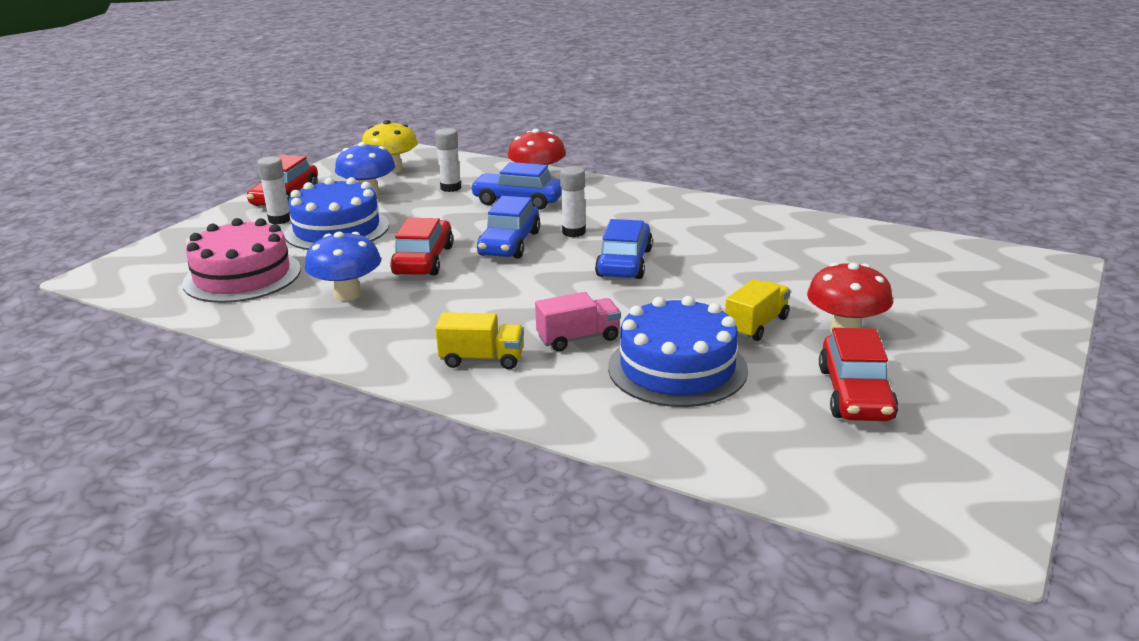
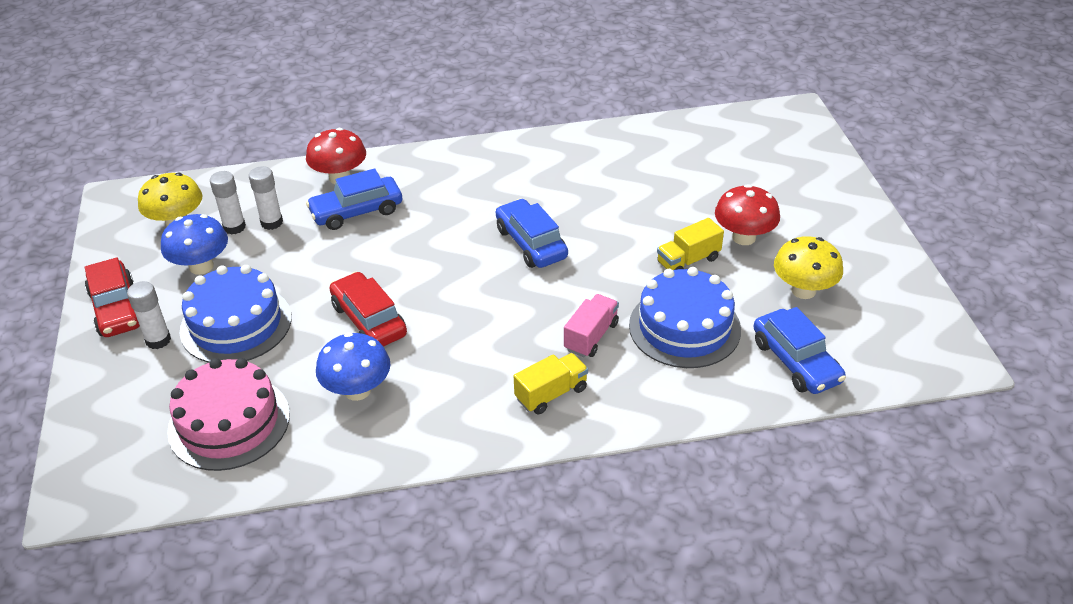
camera: 40 degrees left, 15 degrees up
blue car [477,196,540,259] -> blue car moved to [754,307,846,394]
white glue stick [560,166,586,237] -> white glue stick moved to [210,171,246,235]
yellow truck [725,279,791,341] -> yellow truck turned 120 degrees counterclockwise [657,218,724,270]
red car [819,328,898,421] -> yellow mushroom [774,236,843,299]

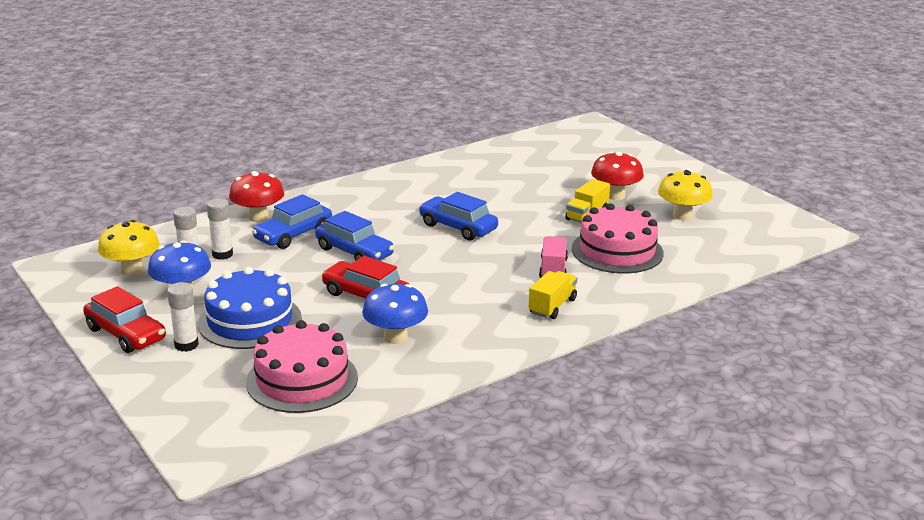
camera: 25 degrees left, 15 degrees down
blue cake [629,267,741,368] -> pink cake [572,203,664,274]
blue car [754,307,846,394] -> blue car moved to [315,211,394,261]

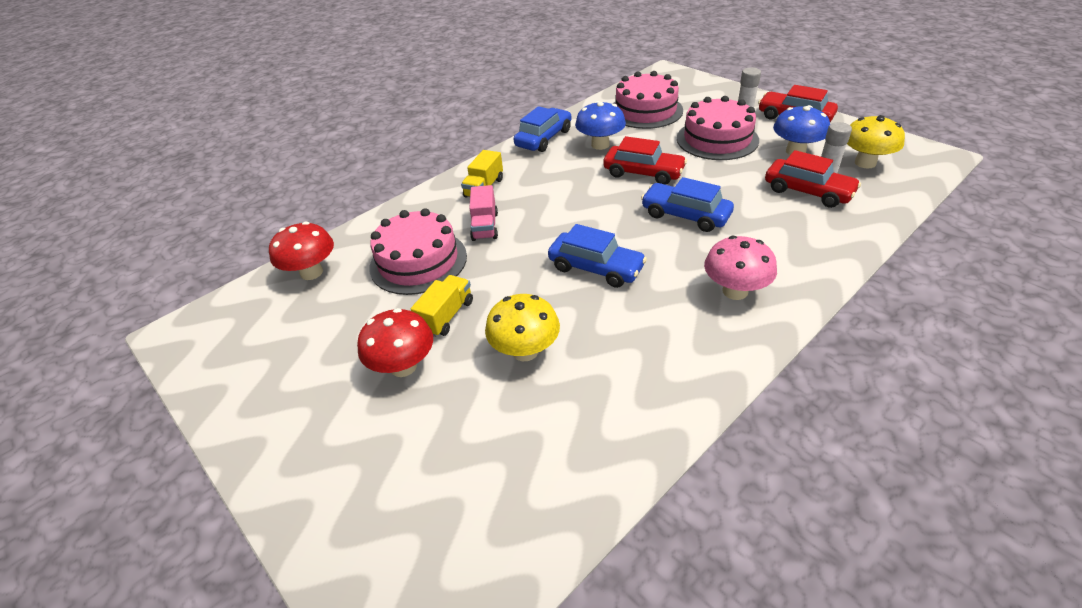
camera: 175 degrees right, 15 degrees up
blue cake [198,267,302,349] -> pink cake [677,96,759,160]
white glue stick [207,198,233,260] -> red car [765,150,861,208]
red mushroom [229,171,284,222] -> red mushroom moved to [269,222,334,280]
blue car [252,194,332,249] -> blue car moved to [514,106,572,152]
yellow mushroom [658,170,713,220] -> yellow mushroom moved to [485,294,560,361]
none -> pink mushroom [704,236,777,300]

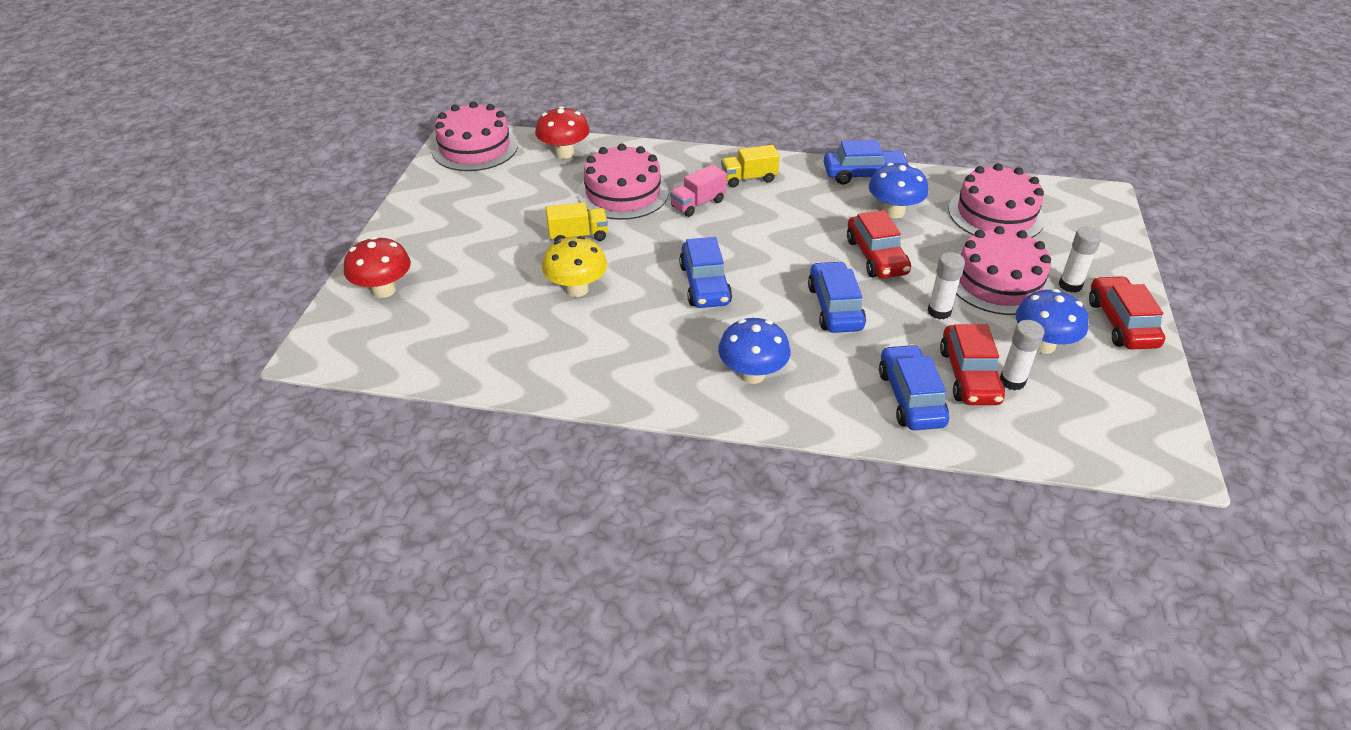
camera: 50 degrees right, 0 degrees up
red mushroom [357,308,433,377] -> red mushroom moved to [344,236,411,298]
pink mushroom [704,236,777,300] -> blue mushroom [718,318,791,384]
yellow mushroom [847,115,905,168] -> none
none -> pink cake [432,101,518,171]
none -> blue car [879,344,949,430]
none -> white glue stick [927,252,965,319]

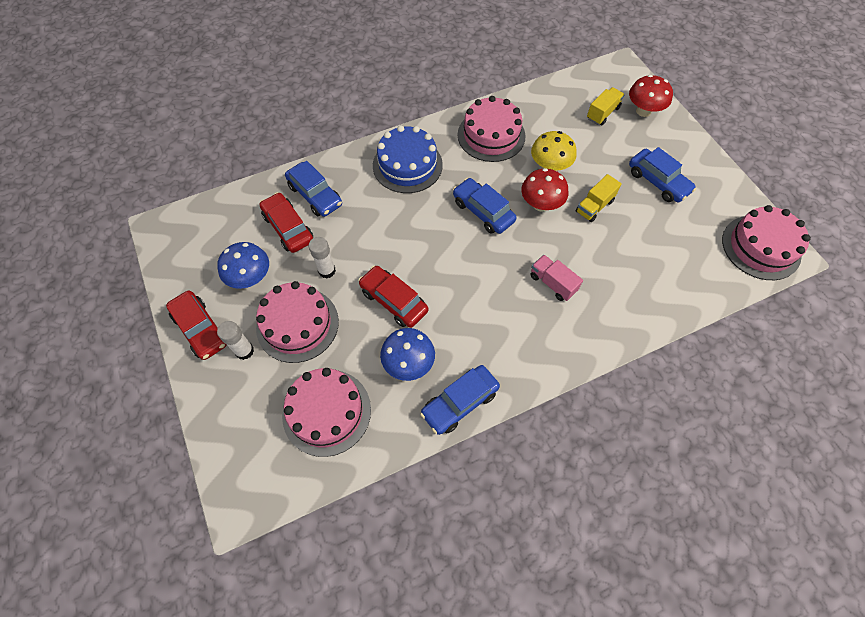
camera: 145 degrees right, 20 degrees up
red mushroom [535,106,590,159] -> red mushroom moved to [521,168,568,212]
pink cake [578,144,669,220] -> pink cake moved to [458,96,525,162]
pink truck [670,164,727,217] -> pink truck turned 60 degrees counterclockwise [530,255,583,301]
blue mushroom [718,318,791,384] -> blue cake [373,125,443,193]
yellow truck [721,145,780,187] -> yellow truck moved to [587,87,625,125]
blue car [808,261,866,333] -> blue car moved to [629,147,696,202]
white glue stick [1000,320,1045,390] -> none

